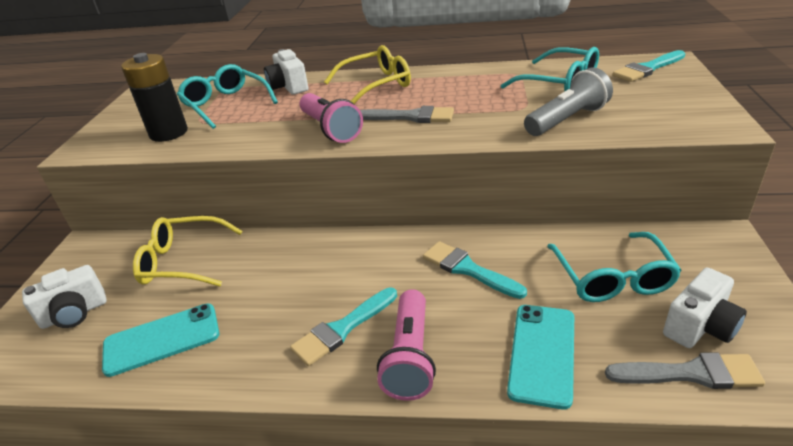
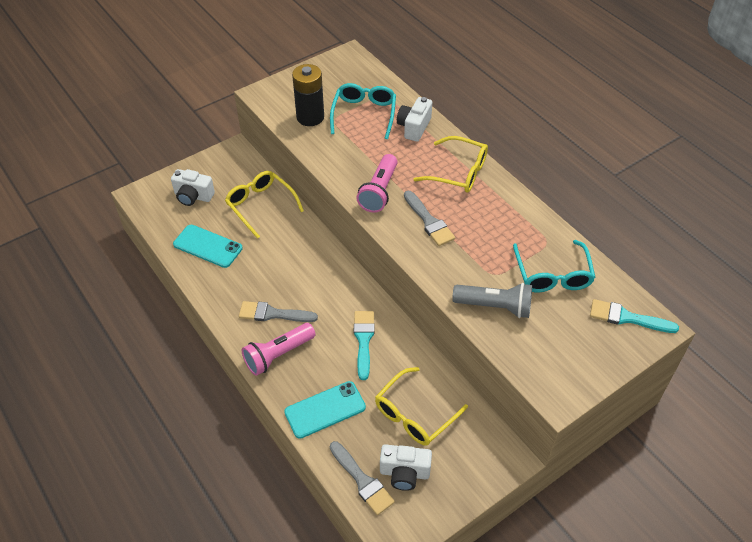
camera: 45 degrees right, 15 degrees up
turquoise brush [290,288,397,366] -> grey brush [239,301,318,322]
turquoise glasses [547,232,682,302] -> yellow glasses [375,367,468,446]

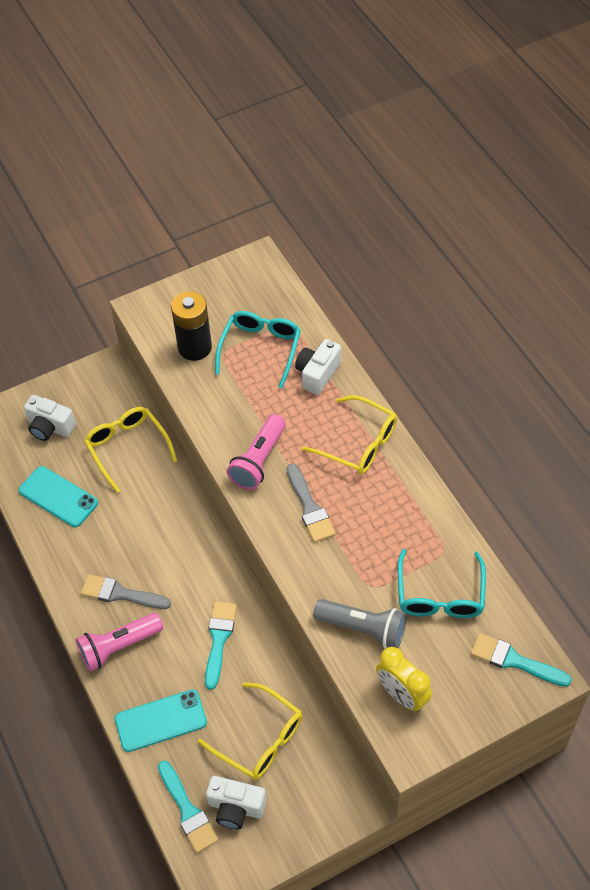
camera: 10 degrees right, 5 degrees up
grey brush [330,441,395,515] -> turquoise brush [158,761,218,853]
yellow glasses [375,367,468,446] -> yellow glasses turned 105 degrees counterclockwise [198,682,302,780]
none -> yellow clock [376,647,432,712]

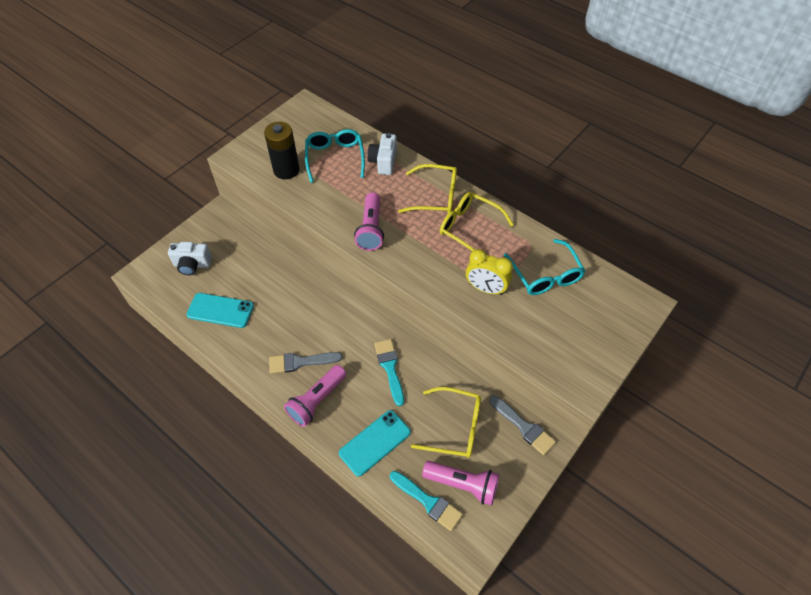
camera: 25 degrees left, 0 degrees up
yellow glasses [84,407,177,493] -> yellow glasses moved to [440,192,514,251]
white camera [206,776,266,829] -> pink flashlight [422,461,499,506]
grey brush [287,464,336,543] -> grey brush moved to [489,395,556,455]
grey flashlight [313,599,407,649] -> none
yellow clock [376,647,432,712] -> yellow clock moved to [466,249,513,295]
turquoise brush [471,633,572,687] -> none

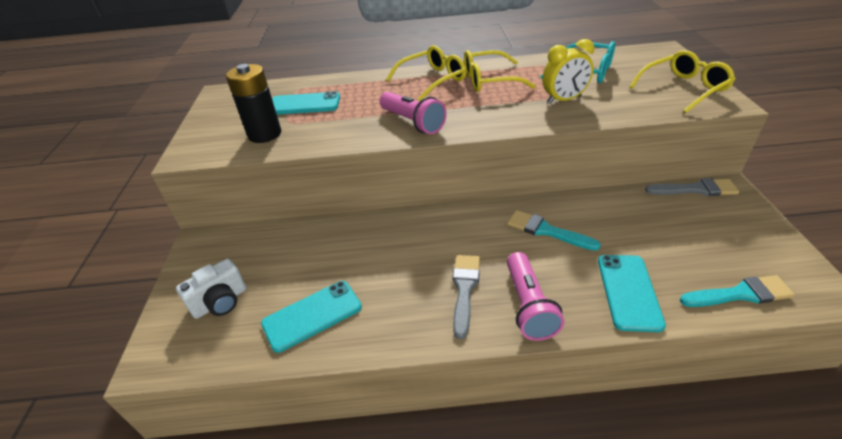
camera: 40 degrees left, 15 degrees down
grey brush [269,352,343,374] -> grey brush turned 150 degrees clockwise [452,255,480,339]
turquoise glasses [305,129,365,183] -> turquoise phone [272,91,340,115]
white camera [368,133,397,175] -> none
yellow glasses [411,387,481,458] -> yellow glasses moved to [629,50,736,113]
pink flashlight [422,461,499,506] -> none

